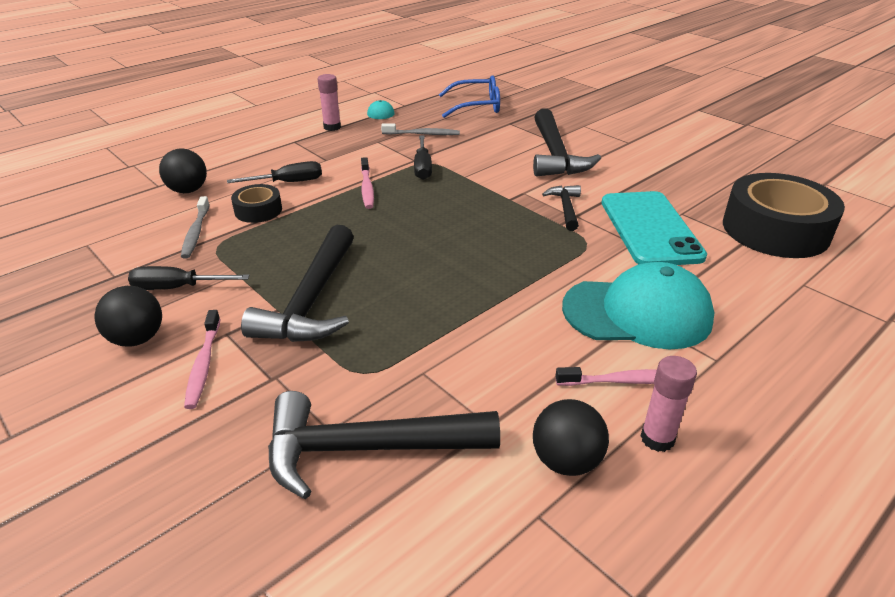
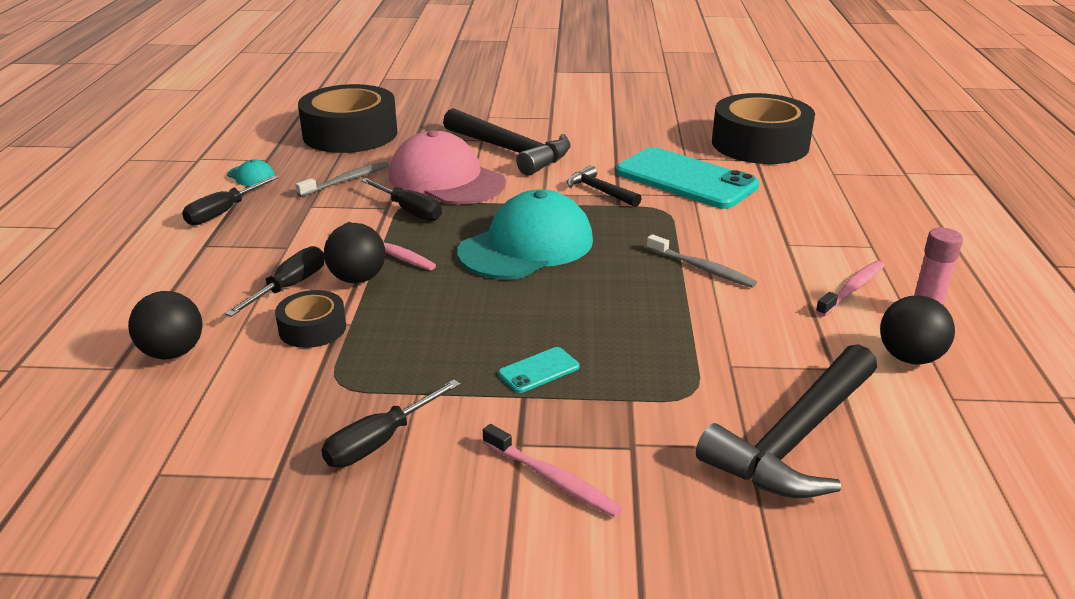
camera: 45 degrees left, 5 degrees down
black ball [94,286,162,347] -> black ball moved to [324,223,385,283]
grey toothbrush [181,196,210,259] -> grey toothbrush moved to [646,234,757,288]
black hammer [241,224,354,342] -> turquoise phone [498,347,580,393]
pink glue stick [318,74,341,131] -> black screwdriver [182,176,278,225]
blue glasses [439,75,500,118] -> black tape [298,84,398,153]
turquoise cap [562,262,715,349] -> turquoise cap moved to [457,189,593,279]
none -> pink cap [389,130,506,205]

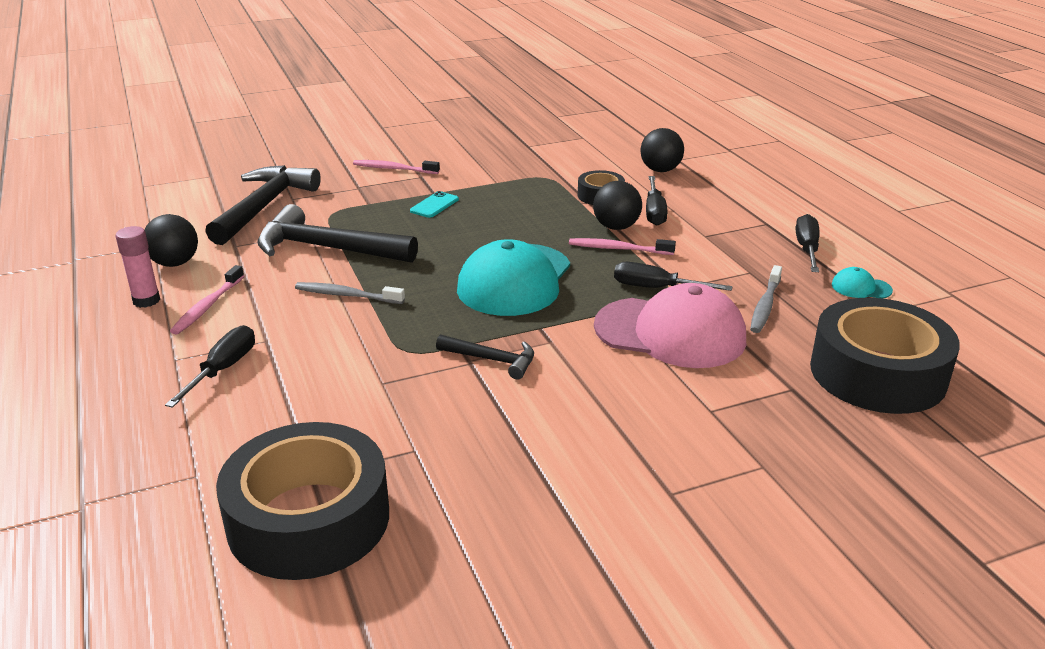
camera: 155 degrees right, 0 degrees up
black screwdriver [321,380,460,468] -> black screwdriver moved to [165,325,255,408]
black hammer [443,108,571,176] -> black hammer moved to [257,204,418,263]
turquoise phone [616,147,759,209] -> none

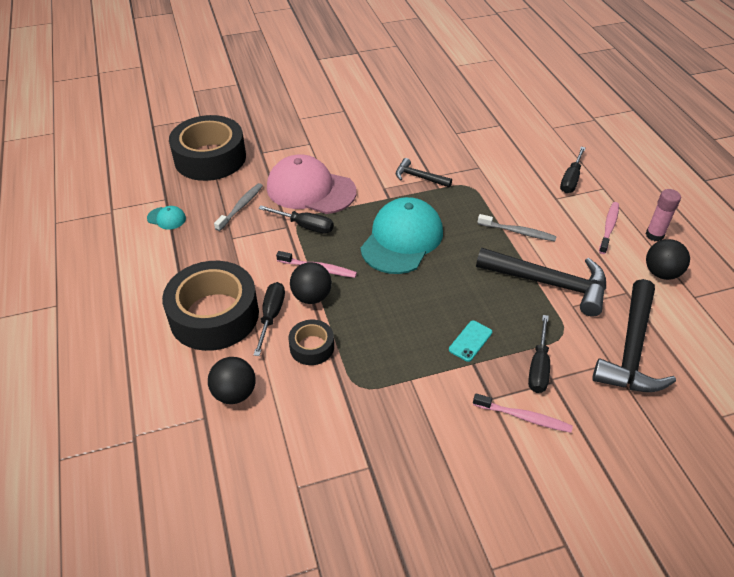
camera: 175 degrees left, 15 degrees up
black tape [216,422,389,580] -> black tape moved to [162,261,259,351]
black screwdriver [796,214,820,272] -> black screwdriver moved to [528,315,550,393]

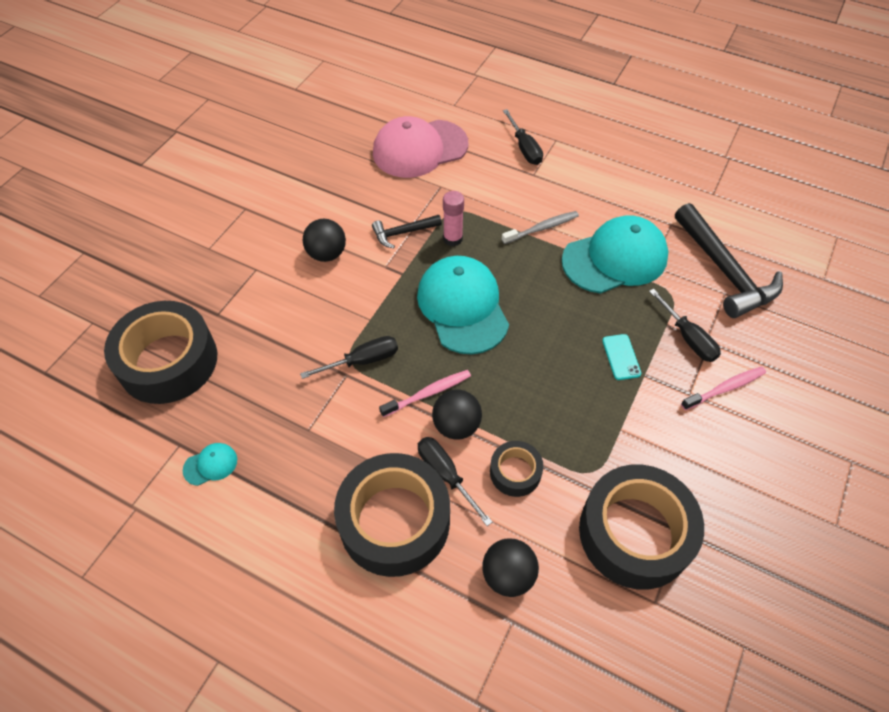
camera: 45 degrees left, 10 degrees up
grey toothbrush [214,183,263,231] -> none
pink cap [267,155,356,214] -> pink cap moved to [373,116,468,178]
black hammer [476,248,606,316] -> turquoise cap [562,215,668,294]
pink toothbrush [599,202,619,254] -> none
pink glue stick [646,189,681,241] -> pink glue stick moved to [443,191,464,246]
black ball [646,239,690,280] -> black ball moved to [303,219,346,262]
none -> black tape [579,465,704,590]

